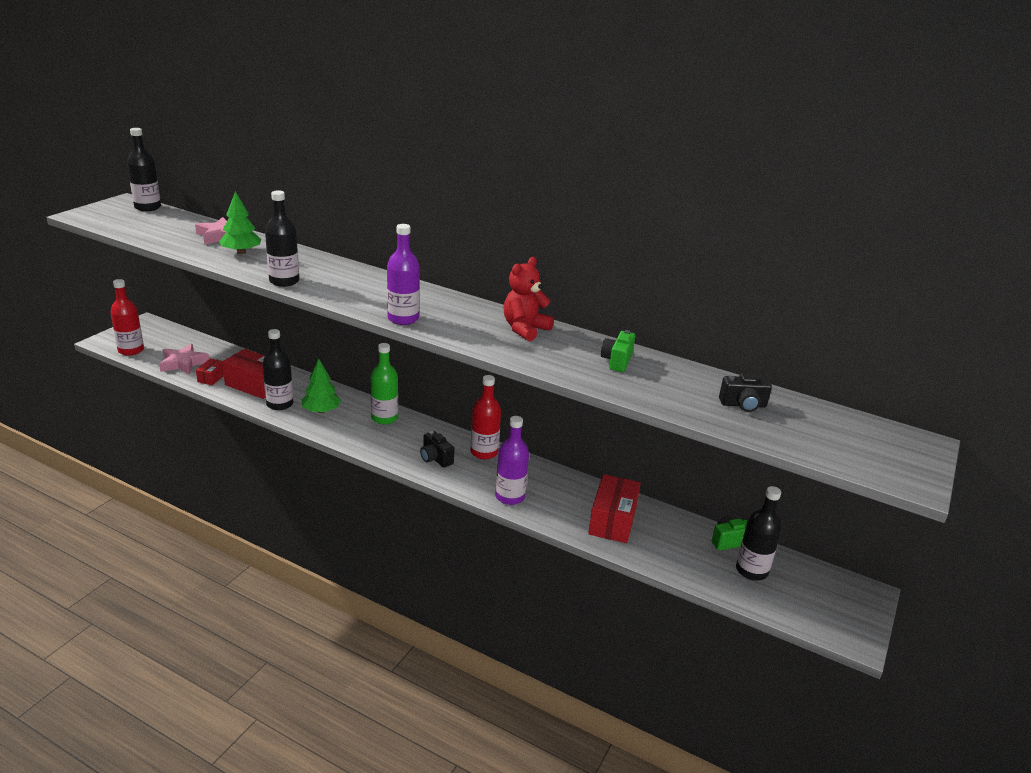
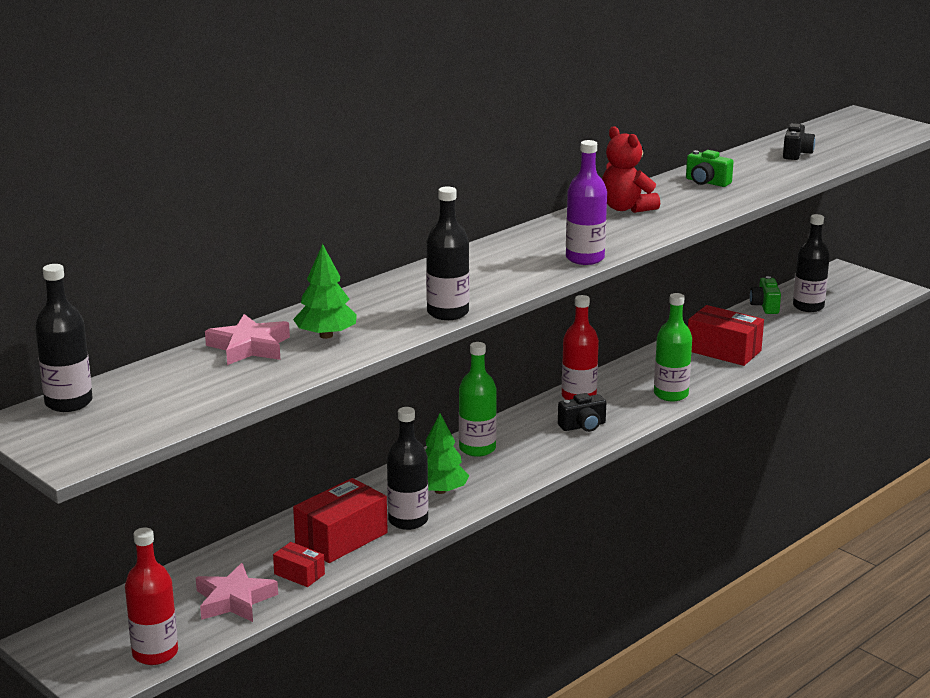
camera: 70 degrees left, 5 degrees down
purple bottle [495,416,529,505] -> green bottle [654,293,692,401]

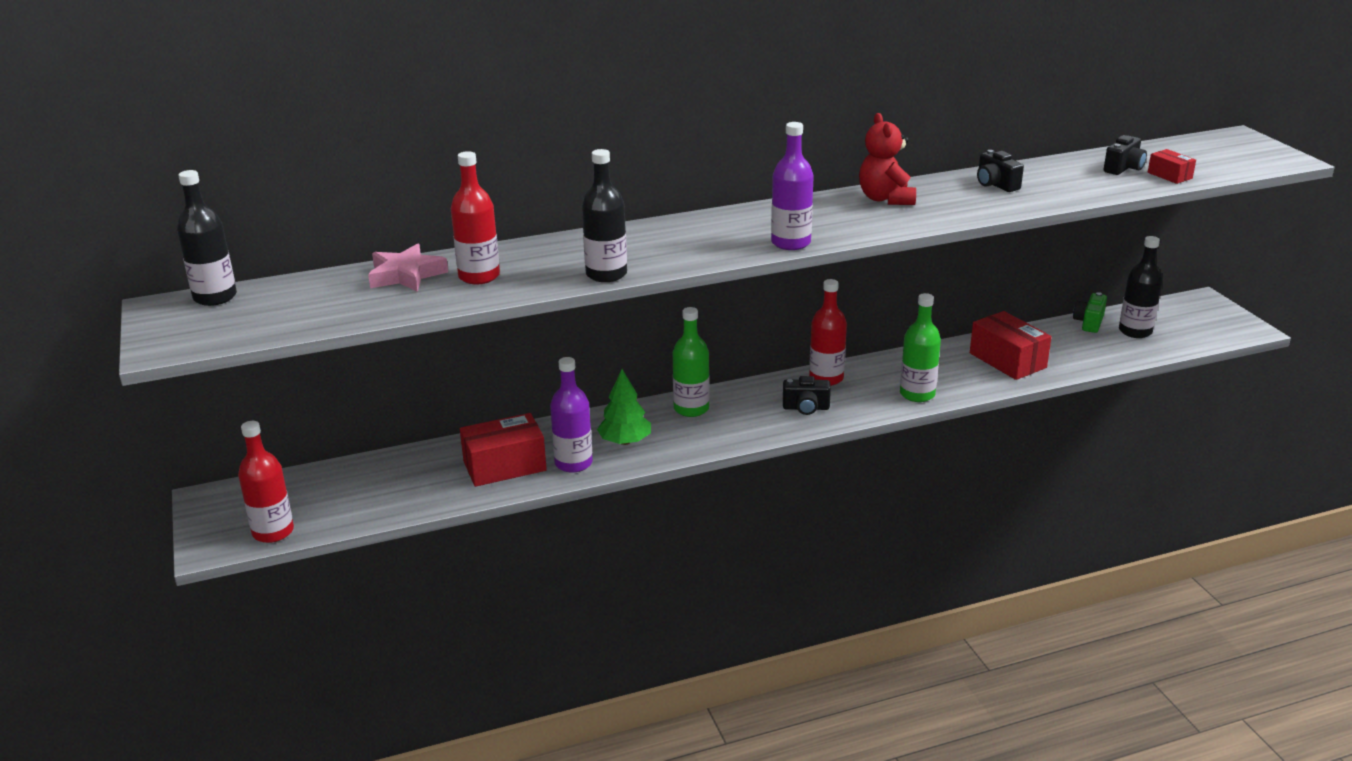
camera: 25 degrees right, 5 degrees up
pink star [196,563,278,622] -> none
red box [273,542,325,587] -> red box moved to [1148,149,1196,184]
green tree [293,244,357,339] -> red bottle [451,151,500,285]
black bottle [387,407,428,530] -> purple bottle [550,357,593,473]
green camera [686,150,733,187] -> black camera [977,150,1024,192]

